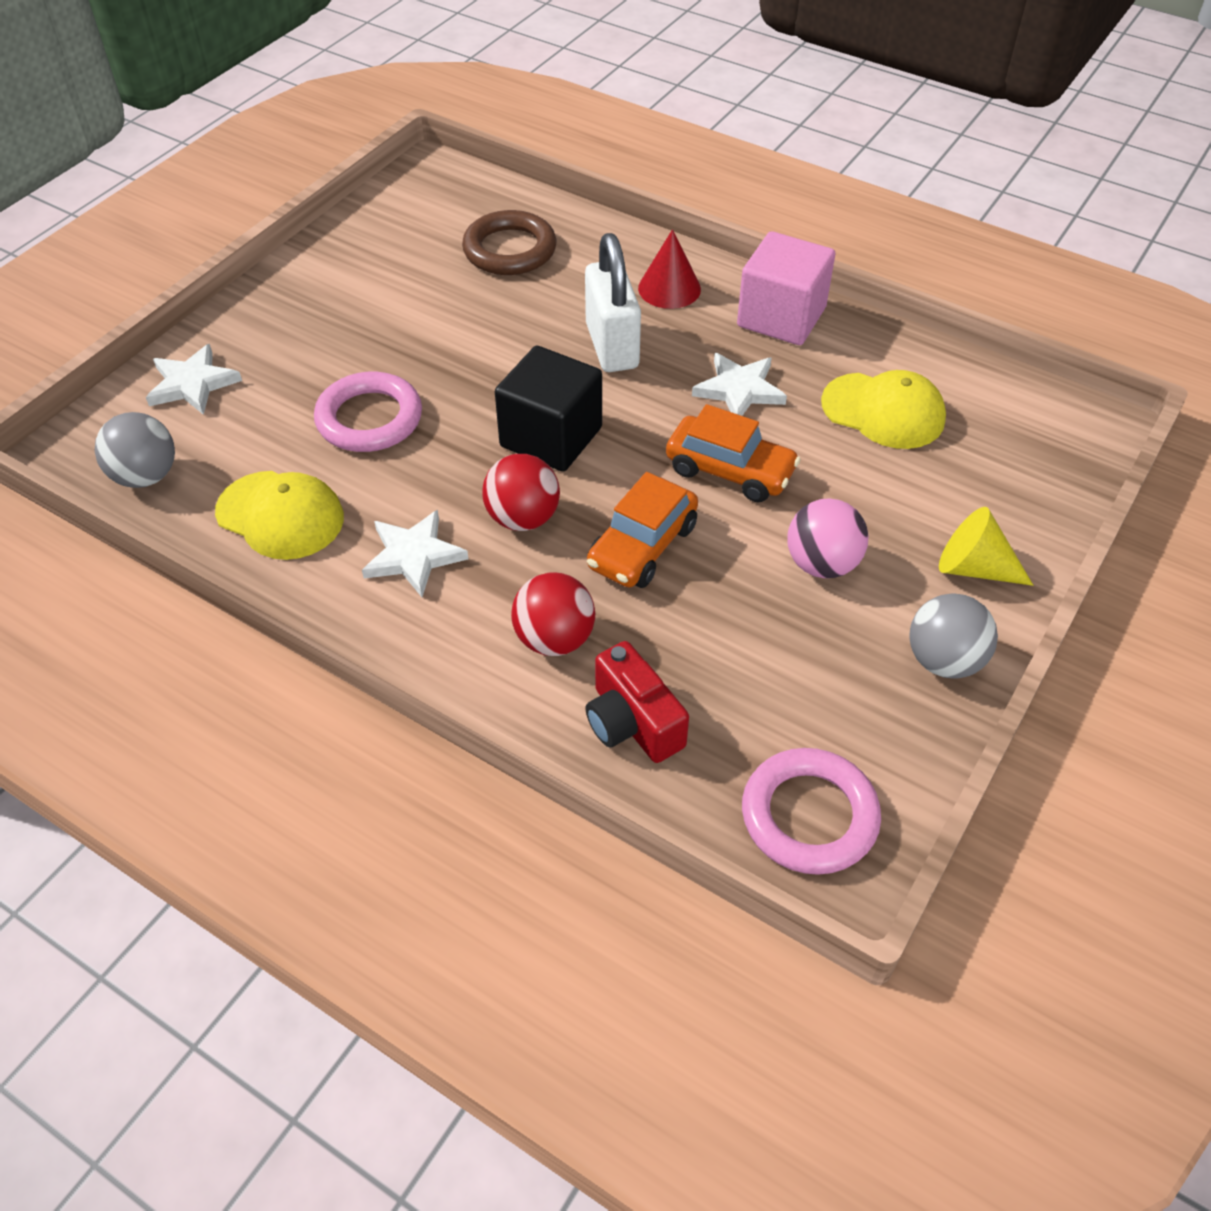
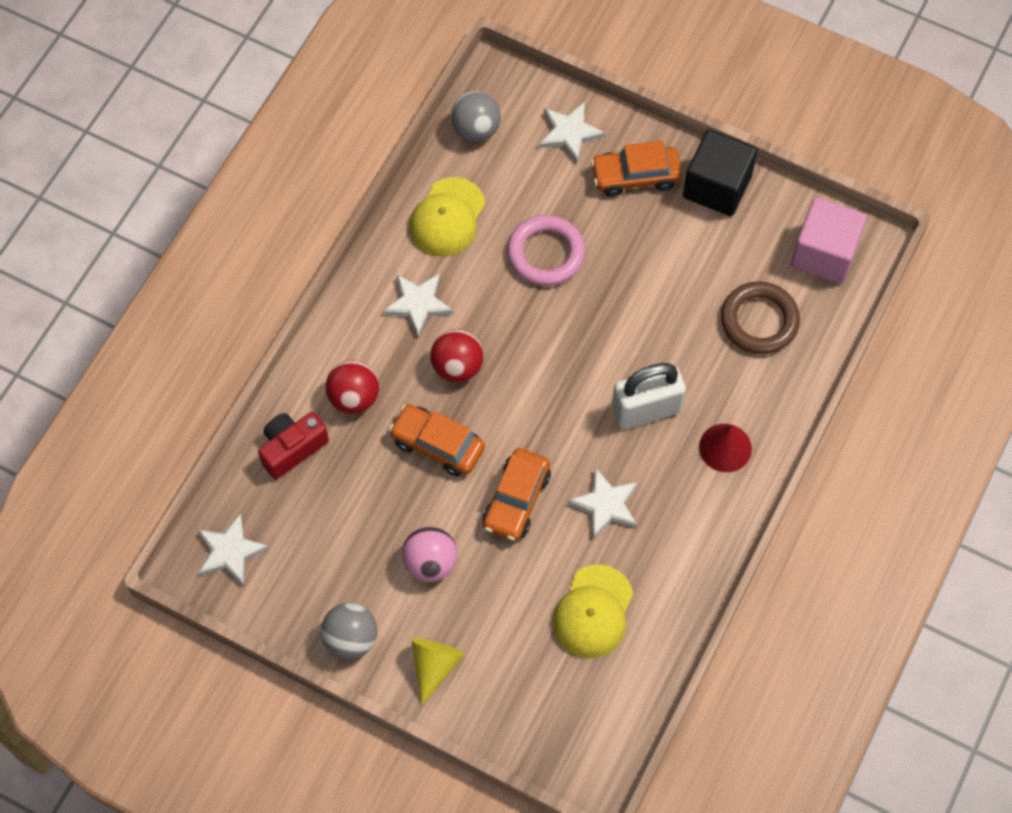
camera: 85 degrees right, 15 degrees up
black cube [495,346,602,472] -> black cube moved to [683,129,758,216]
pink cube [737,231,835,345] -> pink cube moved to [791,197,867,284]
pink ring [742,748,881,875] -> white star [198,514,269,585]
none -> orange car [591,141,682,197]

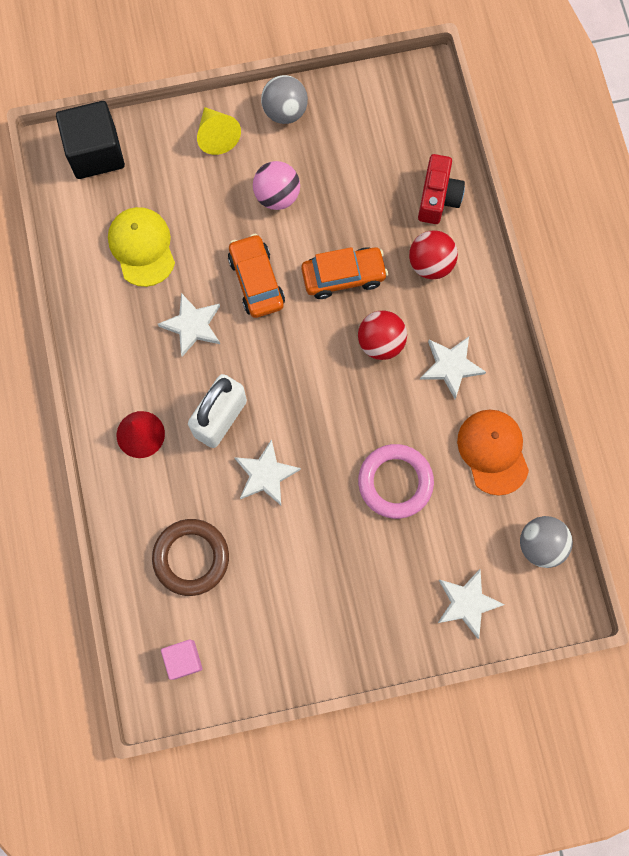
camera: 140 degrees right, 10 degrees up
white star [198,514,269,585] -> white star moved to [234,439,301,505]
yellow cap [409,177,485,257] -> orange cap [457,410,529,496]
orange car [591,141,682,197] -> none
black cube [683,129,758,216] -> black cube moved to [56,101,125,179]
pink cube [791,197,867,284] -> pink cube [161,639,202,680], size x0.56

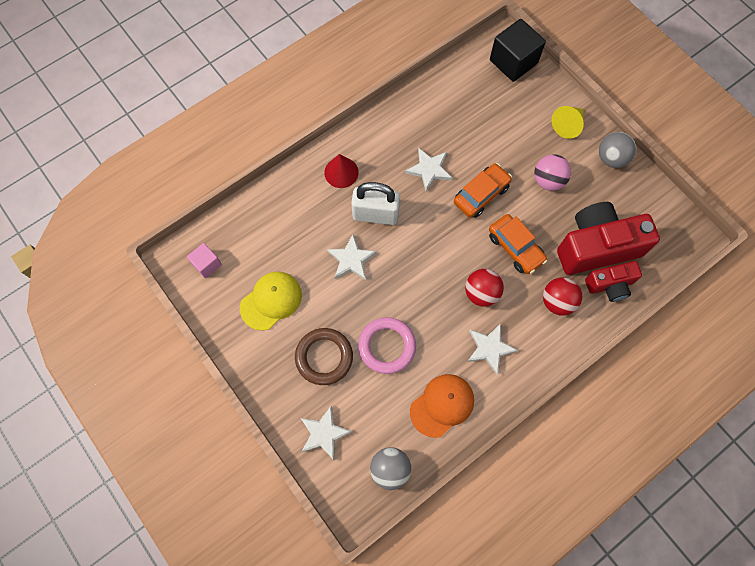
camera: 65 degrees right, 5 degrees down
yellow cap [108,207,175,287] -> yellow cap moved to [240,272,302,331]
brown ring [152,519,229,596] -> brown ring moved to [295,328,353,385]
none -> red camera [557,202,660,275]

